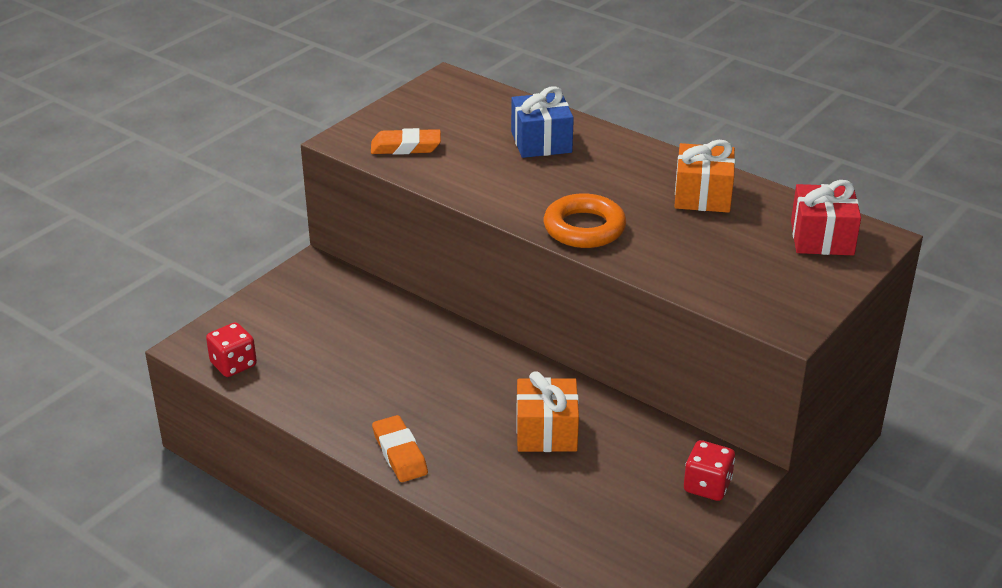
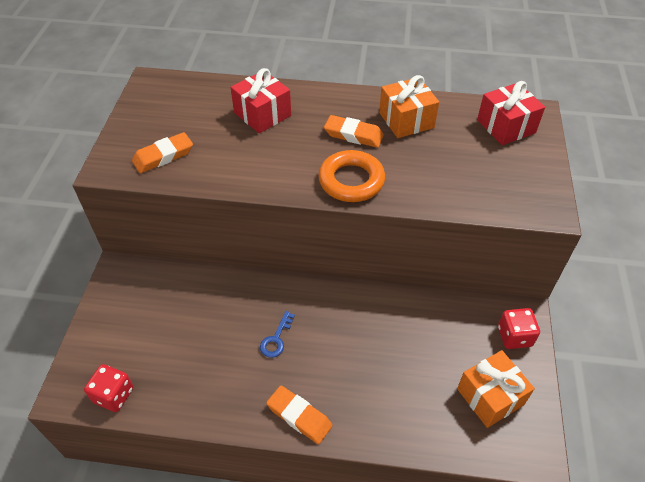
camera: 30 degrees left, 15 degrees up
blue gift [511,87,574,158] -> red gift [230,68,291,133]
orange gift [516,371,579,452] -> orange gift moved to [457,350,535,428]
none -> blue key [260,311,295,358]
none -> orange eraser [324,115,384,148]

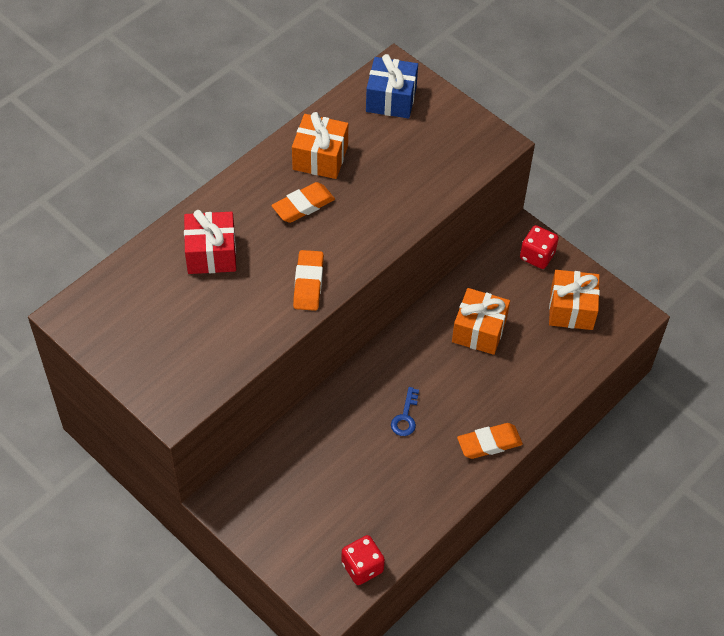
camera: 55 degrees left, 5 degrees up
orange eraser [132,132,193,173] -> orange eraser moved to [293,250,324,311]
blue key [260,311,295,358] -> blue key turned 45 degrees clockwise [391,387,419,436]
orange ring [318,150,385,202] -> none
red gift [477,81,545,145] -> blue gift [366,54,418,119]
none -> orange gift [452,288,510,355]

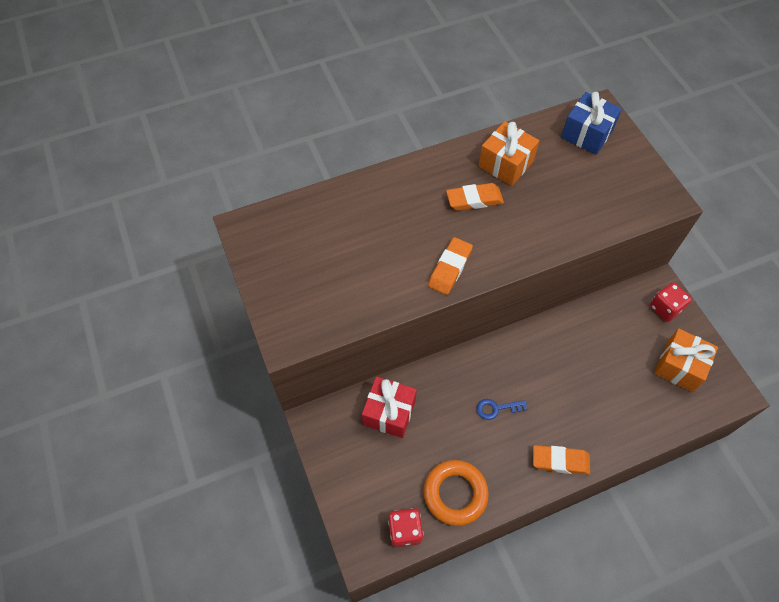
camera: 25 degrees right, 5 degrees up
red gift [184,210,236,274] -> red gift moved to [362,376,417,438]
blue key [391,387,419,436] -> blue key turned 45 degrees clockwise [477,399,527,420]
orange gift [452,288,510,355] -> none
none -> orange ring [424,460,489,526]

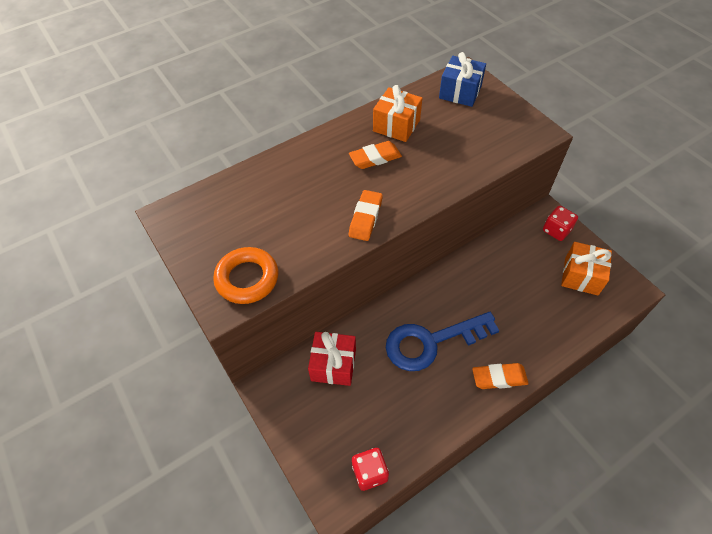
camera: 10 degrees left, 5 degrees down
orange ring [424,460,489,526] -> orange ring moved to [213,247,278,304]
blue key [477,399,527,420] -> blue key [386,312,500,371], size x2.47

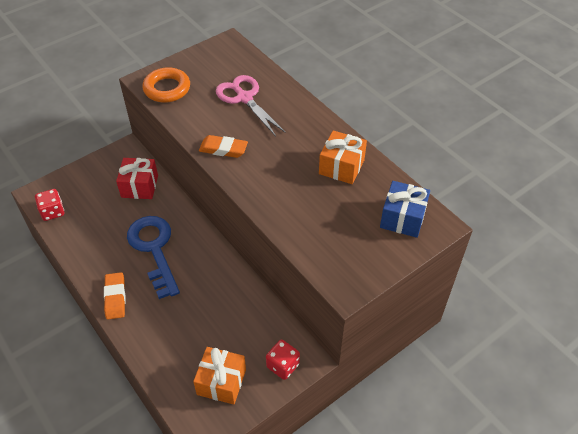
camera: 85 degrees right, 5 degrees down
orange eraser [349,141,402,169] -> none
none -> pink scissors [216,75,286,136]

